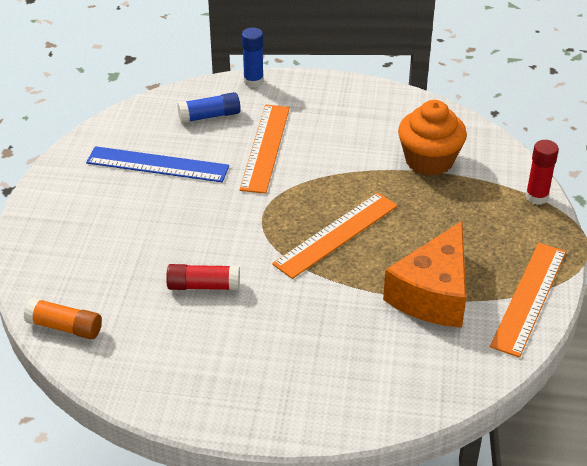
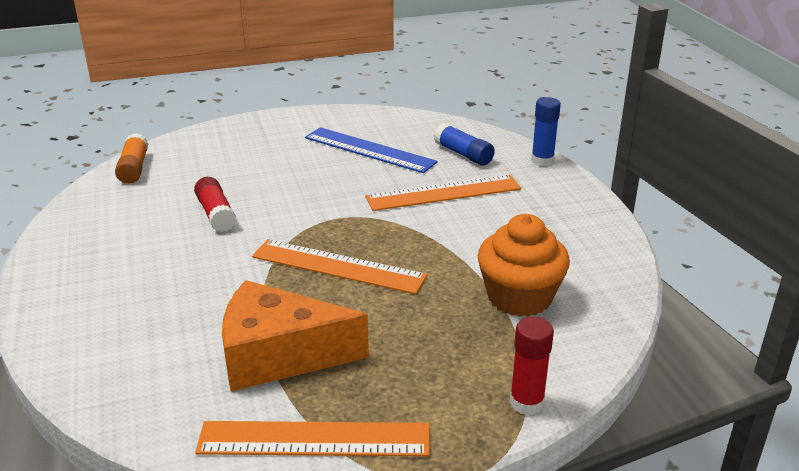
camera: 65 degrees right, 10 degrees down
blue ruler [86,146,229,182] -> blue ruler turned 45 degrees counterclockwise [305,127,437,173]

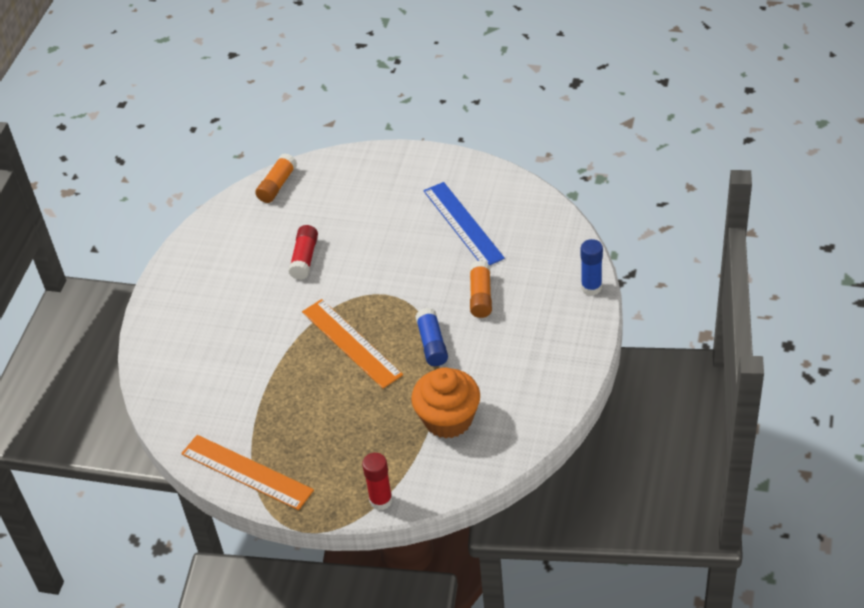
camera: 35 degrees right, 15 degrees up
orange cheese [222,280,369,392] -> none
orange ruler [365,175,521,211] -> orange glue stick [470,261,492,318]
blue glue stick [434,123,495,166] -> blue glue stick moved to [415,308,448,366]

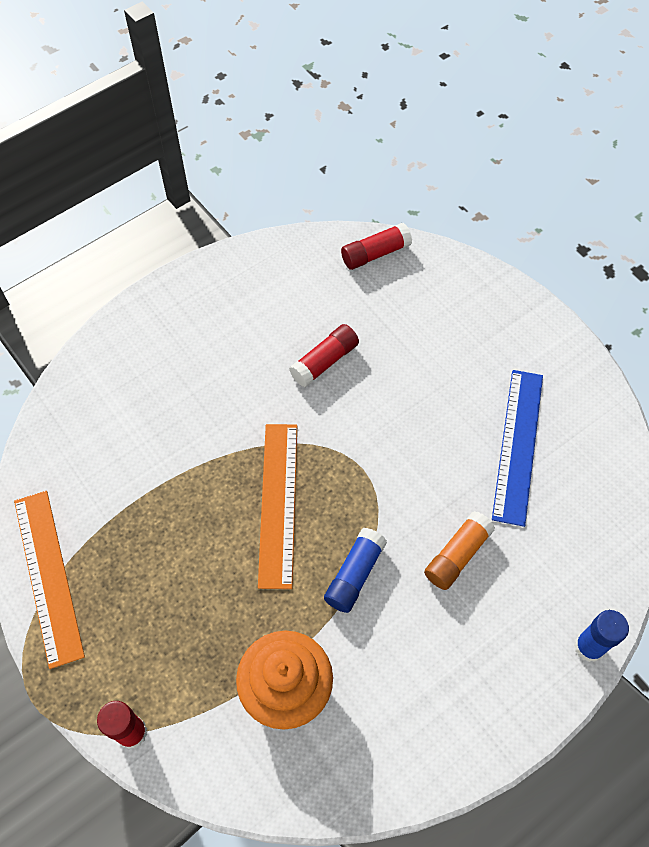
camera: 35 degrees right, 15 degrees up
orange glue stick [255,153,297,203] -> red glue stick [341,223,412,270]

